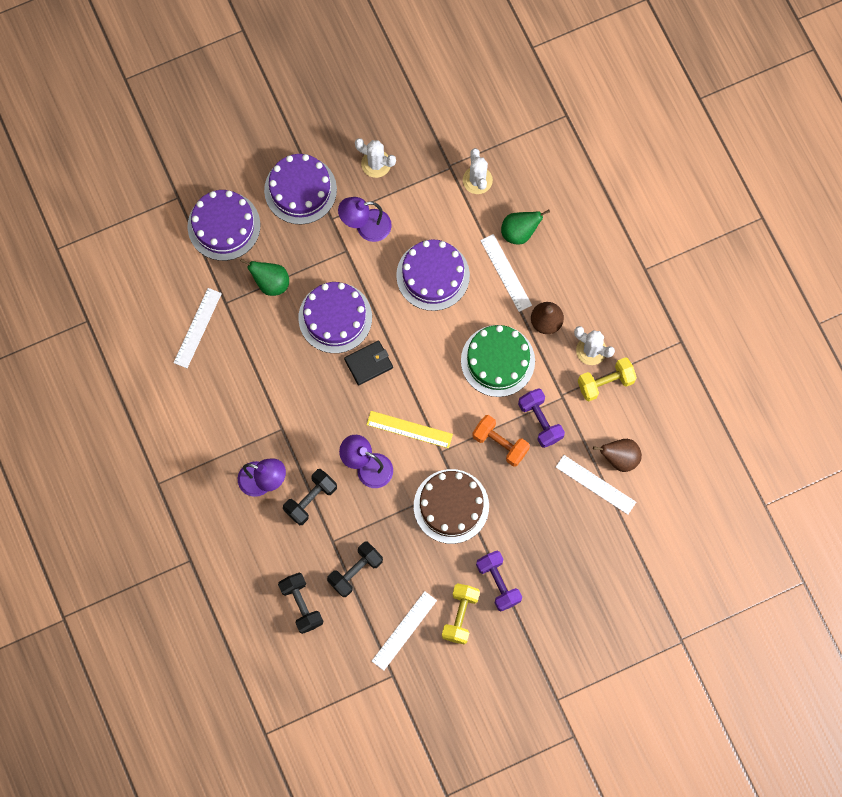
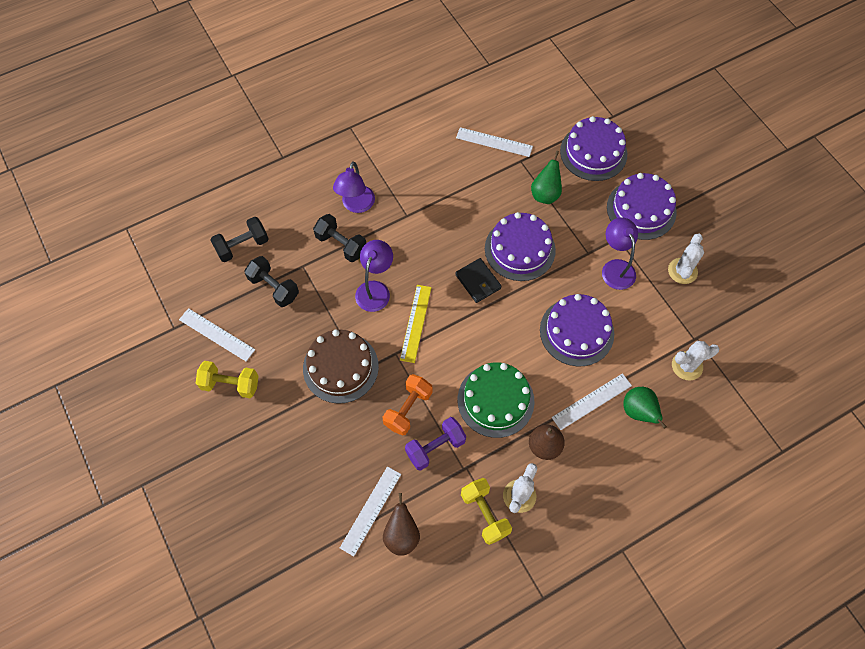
camera: 85 degrees right, 10 degrees down
purple dumbbell [476,551,522,611] -> none

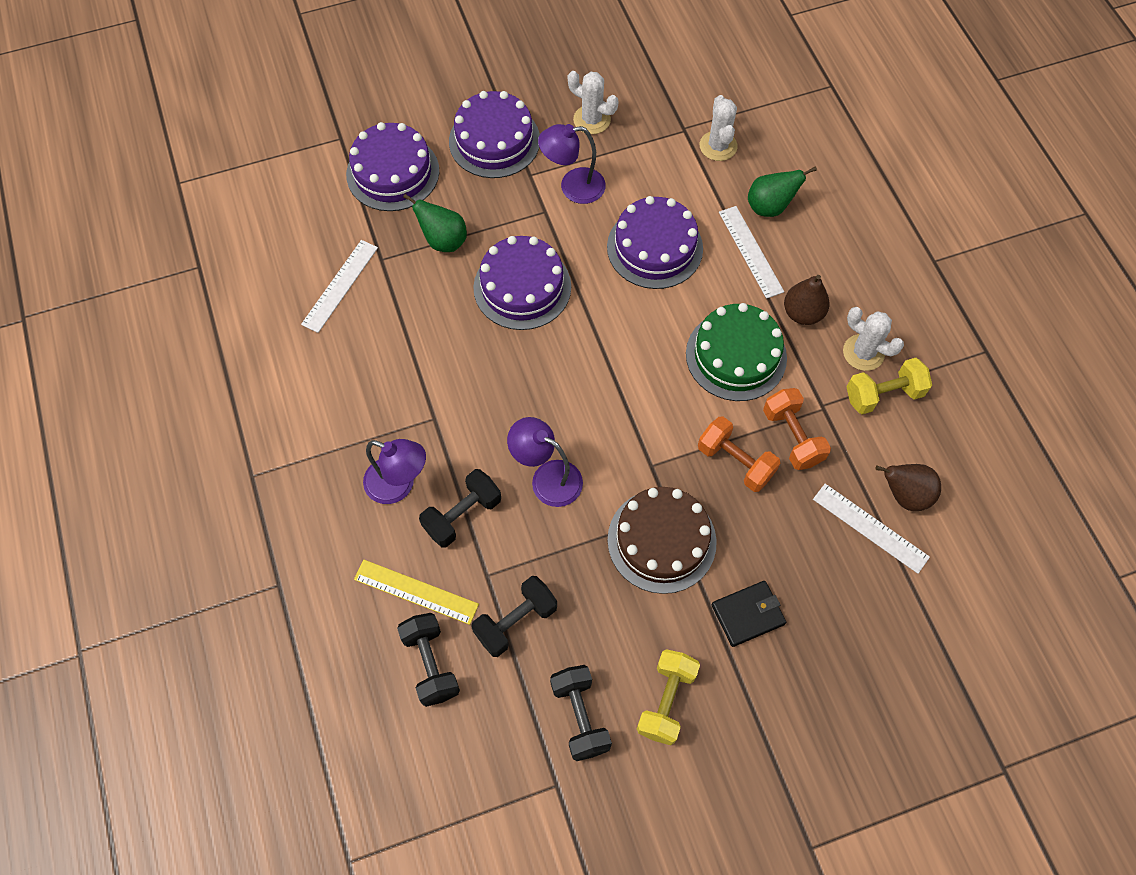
camera: 80 degrees left, 0 degrees up
white ruler [179,308,255,361] -> black dumbbell [550,665,612,761]
yellow ruler [400,285,432,363] -> yellow ruler moved to [354,560,479,625]
purple dumbbell [405,417,466,471] -> orange dumbbell [763,388,831,470]
black wallet [455,258,502,303] -> black wallet moved to [712,581,786,647]

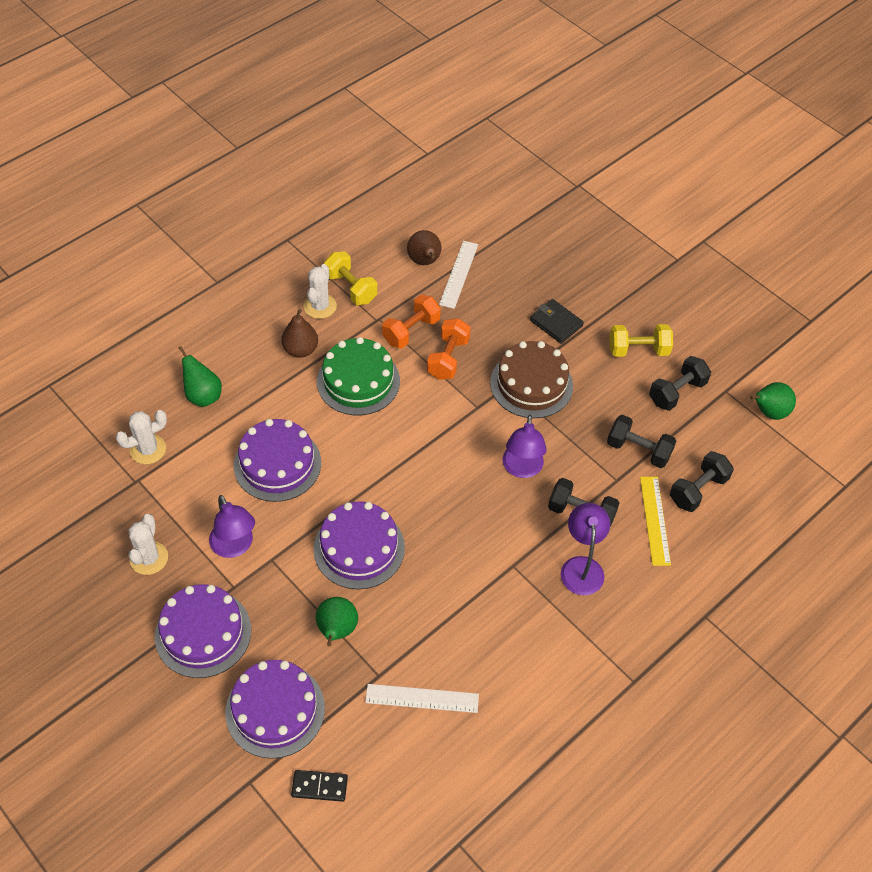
camera: 115 degrees left, 10 degrees down
white ruler [719,206,784,299] -> none
none -> black domino [291,770,348,802]
none -> green pear [750,382,796,420]

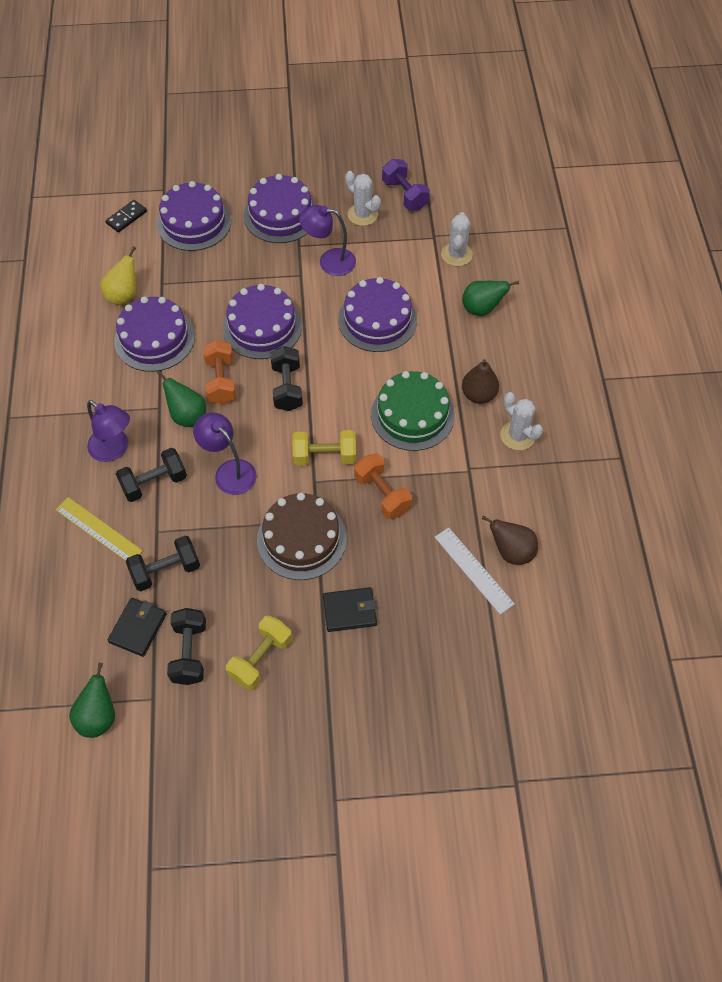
camera: 130 degrees right, 5 degrees up
green pear [316,597,358,646] -> green pear moved to [157,371,206,427]
yellow dumbbell [324,251,377,305] -> yellow dumbbell moved to [292,430,356,466]
white ruler [365,684,479,713] -> yellow pear [101,246,136,305]
orange dumbbell [382,294,441,349] -> orange dumbbell moved to [203,340,236,404]
black dumbbell [670,451,734,512] -> black dumbbell moved to [271,346,303,411]
none -> black wallet [107,598,167,657]
none -> purple cake [114,296,195,372]
none -> purple dumbbell [382,159,430,211]

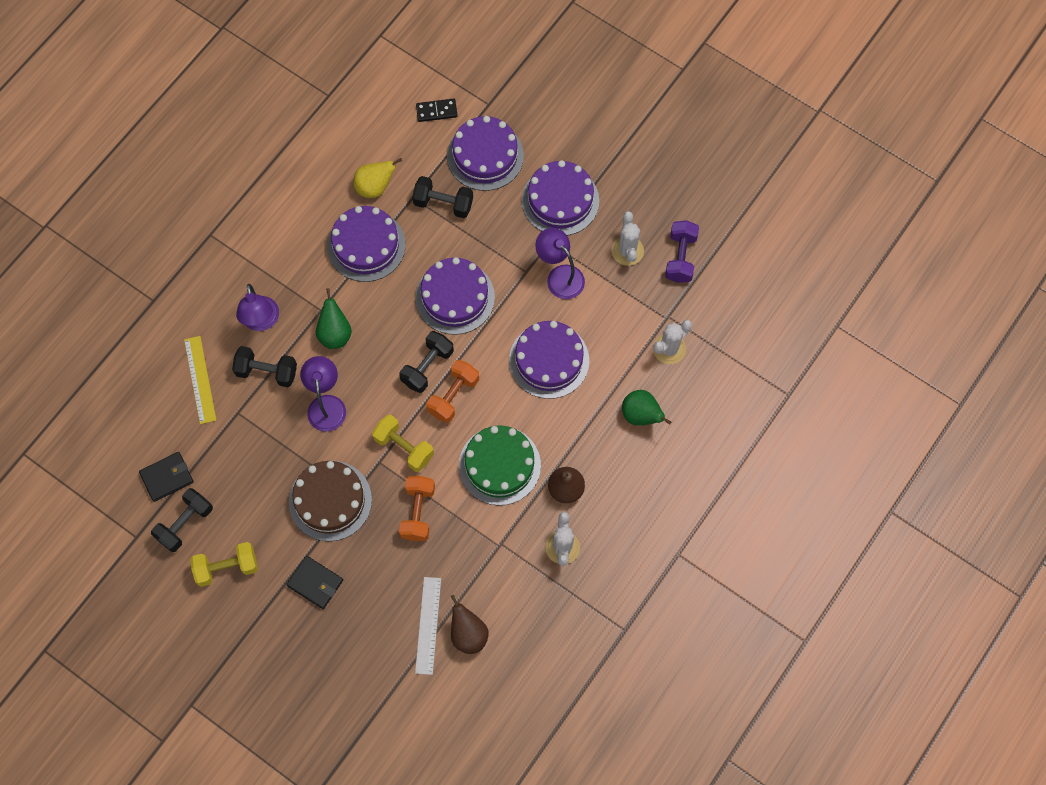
camera: 40 degrees right, 10 degrees up
green pear [69,663,115,738] -> none
black dumbbell [126,535,200,591] -> black dumbbell moved to [412,176,473,218]
orange dumbbell [203,340,236,404] -> orange dumbbell moved to [426,360,479,423]

